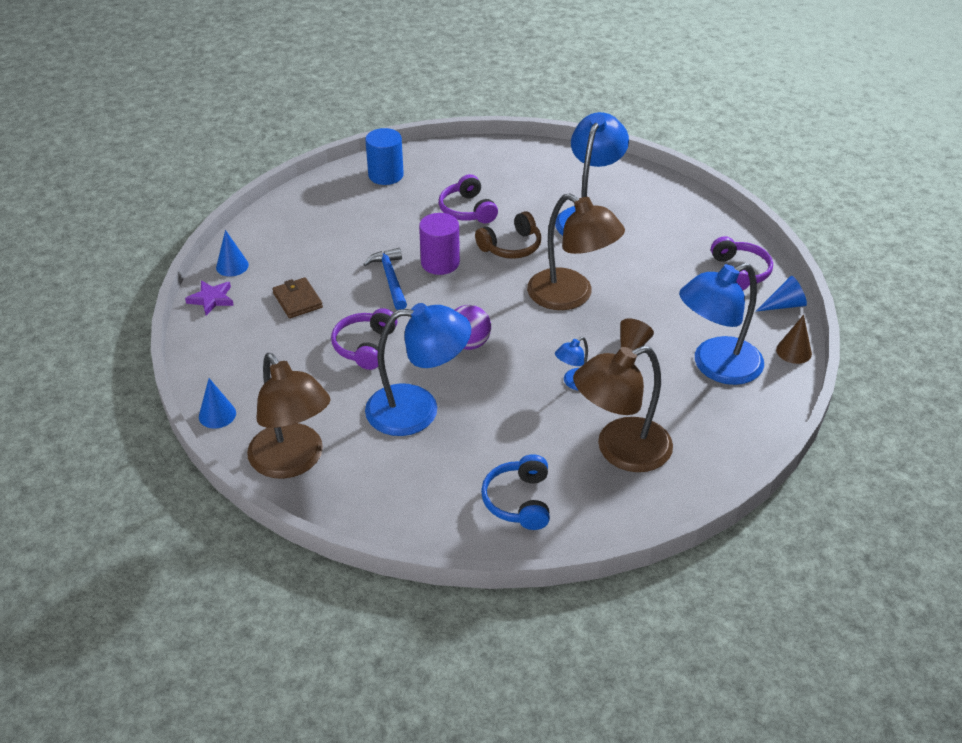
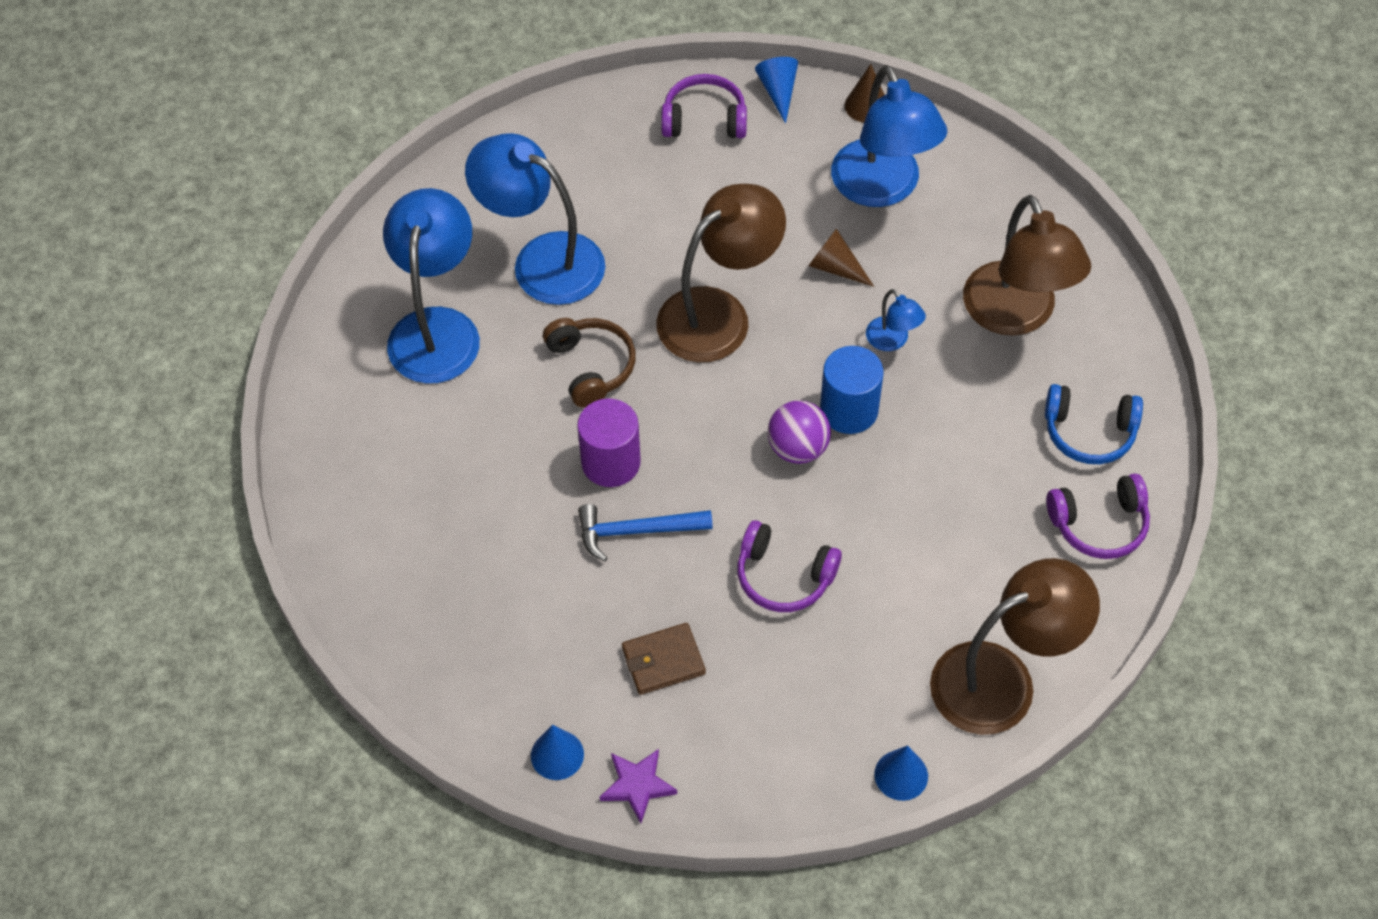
camera: 80 degrees left, 15 degrees up
blue cylinder [365,128,404,185] -> blue cylinder moved to [820,346,884,434]
blue lamp [365,303,471,436] -> blue lamp moved to [383,188,480,384]
purple headphones [439,174,498,224] -> purple headphones moved to [1046,473,1150,559]

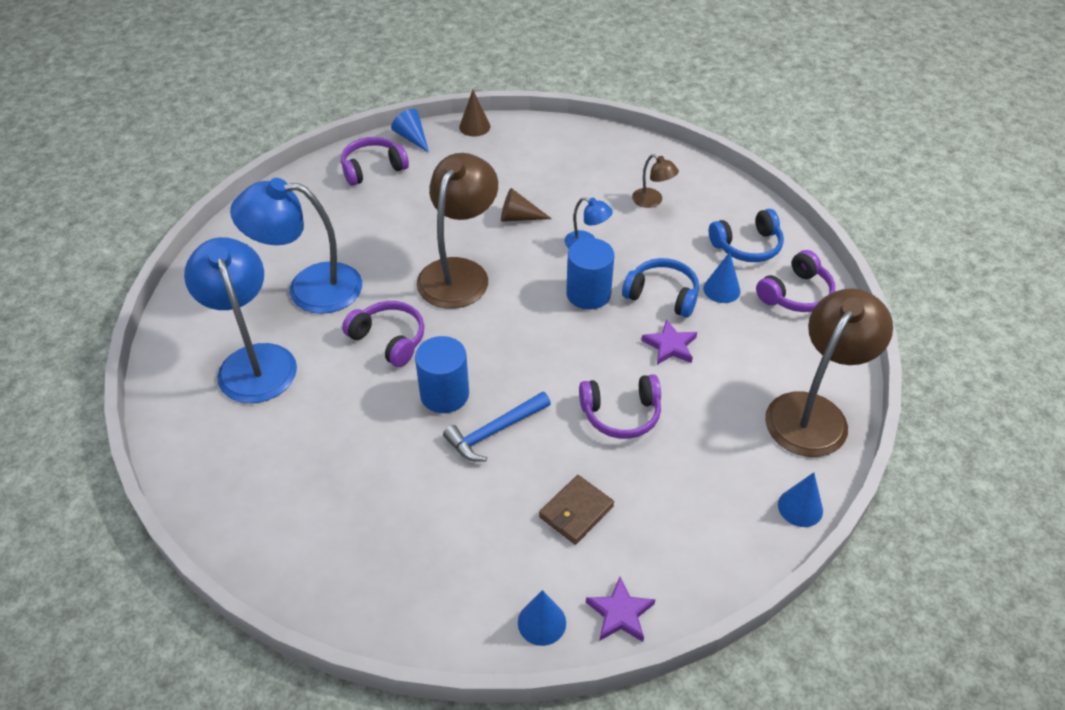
camera: 30 degrees left, 10 degrees down
brown headphones [543,318,636,408] -> purple headphones [342,301,425,367]
purple cylinder [577,398,641,487] -> blue cylinder [415,336,469,413]
purple ball [768,400,831,464] -> none
blue lamp [831,65,947,207] -> none
brown lamp [963,195,1091,336] -> brown lamp [632,154,679,208], size x0.46
none -> blue headphones [622,258,699,318]
none -> purple star [641,319,697,365]
none -> blue cone [703,252,741,303]

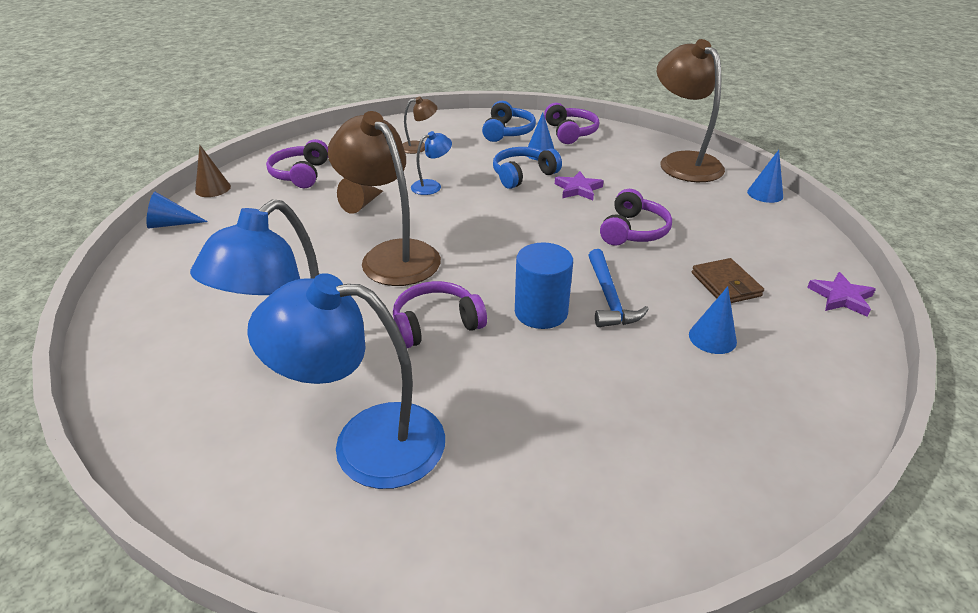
camera: 60 degrees left, 10 degrees down
purple headphones [341,137,409,186] -> purple headphones moved to [266,139,328,188]
blue cone [518,590,566,646] -> blue cone moved to [689,286,737,354]
blue cylinder [566,238,614,310] -> none

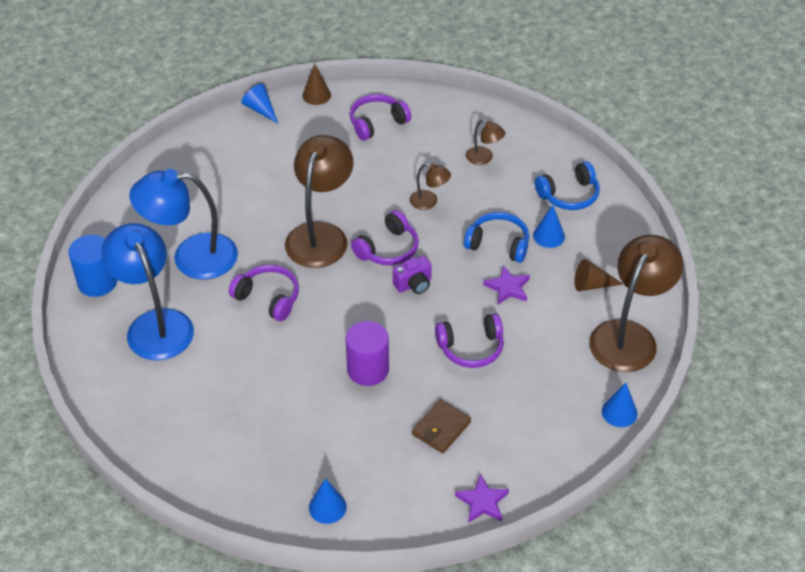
camera: 55 degrees right, 10 degrees up
brown cone [337,178,383,214] -> brown cone moved to [574,259,623,291]
blue lamp [411,131,452,195] -> brown lamp [410,163,451,210]
blue cylinder [515,243,573,329] -> blue cylinder moved to [68,235,117,297]
purple headphones [544,103,599,144] -> purple headphones moved to [351,210,419,266]
blue hammer [588,249,649,327] -> purple cylinder [345,321,389,386]
blue cone [689,286,737,354] -> blue cone moved to [309,478,347,524]
none -> purple camera [393,255,432,294]

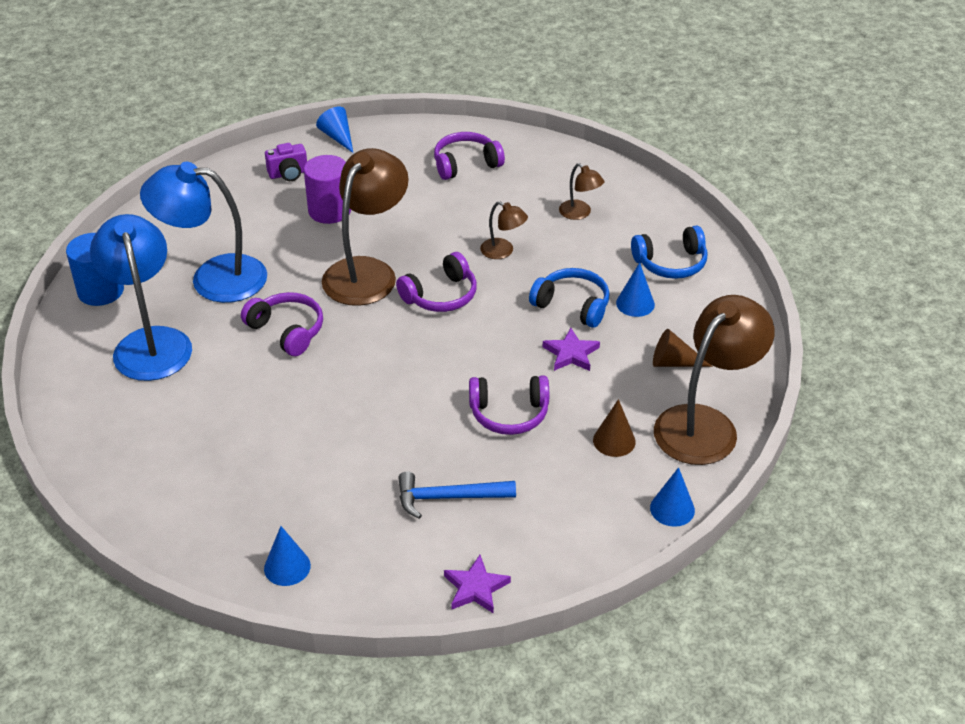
camera: 10 degrees right, 5 degrees down
brown cone [302,64,331,105] -> brown cone moved to [593,399,636,457]
purple cylinder [345,321,389,386] -> purple cylinder moved to [304,155,351,224]
purple camera [393,255,432,294] -> purple camera moved to [265,143,307,181]
brown wallet [412,399,471,453] -> blue hammer [399,472,516,519]

